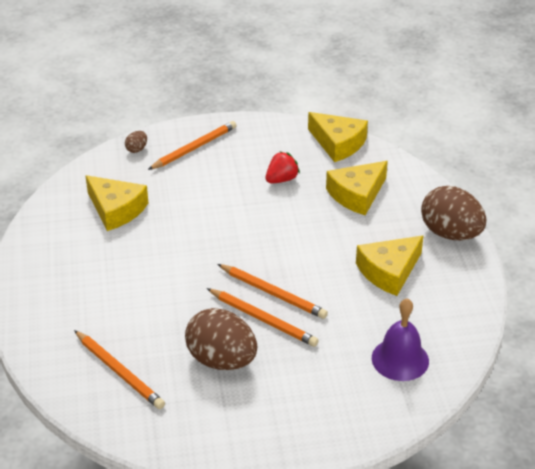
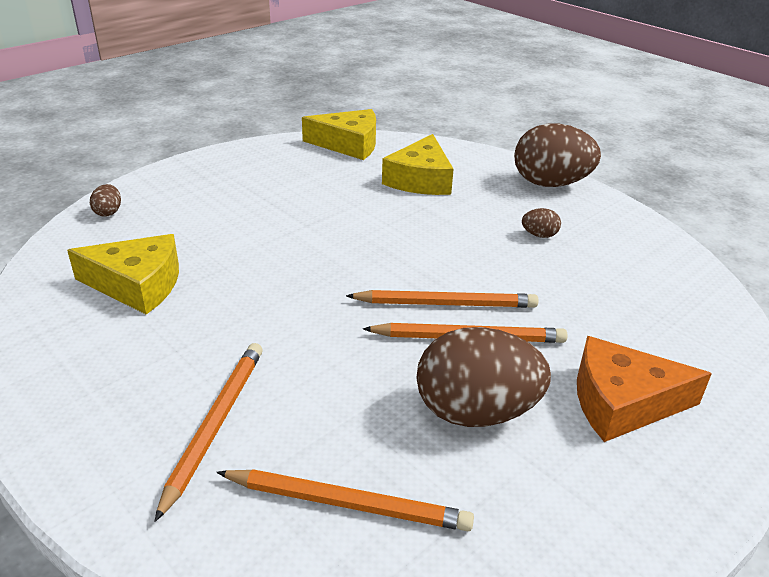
camera: 35 degrees left, 5 degrees down
orange pencil [148,121,237,170] -> orange pencil moved to [154,343,263,522]
red strawberry [265,151,300,183] -> none
yellow cheese [356,236,423,296] -> brown egg [522,208,561,238]
purple bell [372,298,429,381] -> none
none -> orange cheese [577,336,712,442]

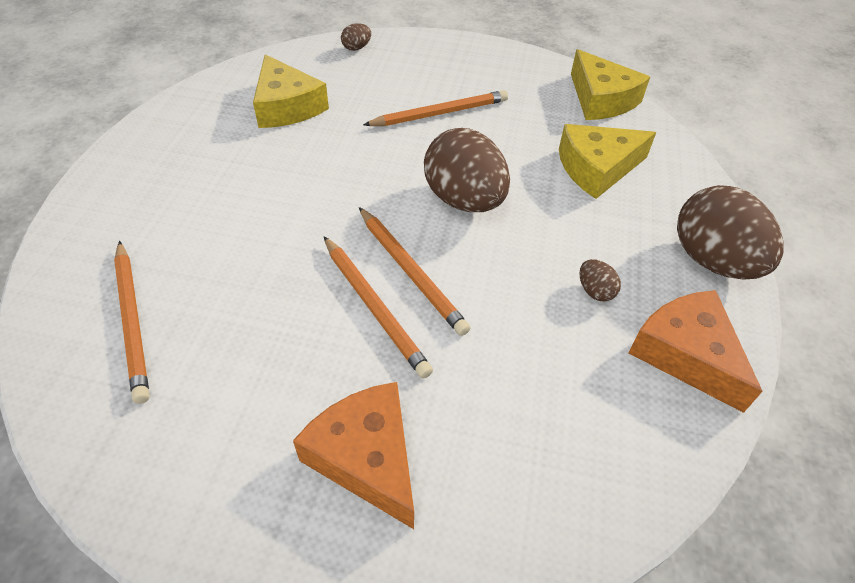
camera: 55 degrees right, 15 degrees up
orange pencil [154,343,263,522] -> orange pencil moved to [363,90,508,126]
brown egg [416,327,551,427] -> brown egg moved to [424,128,510,212]
none -> orange cheese [628,290,763,413]

